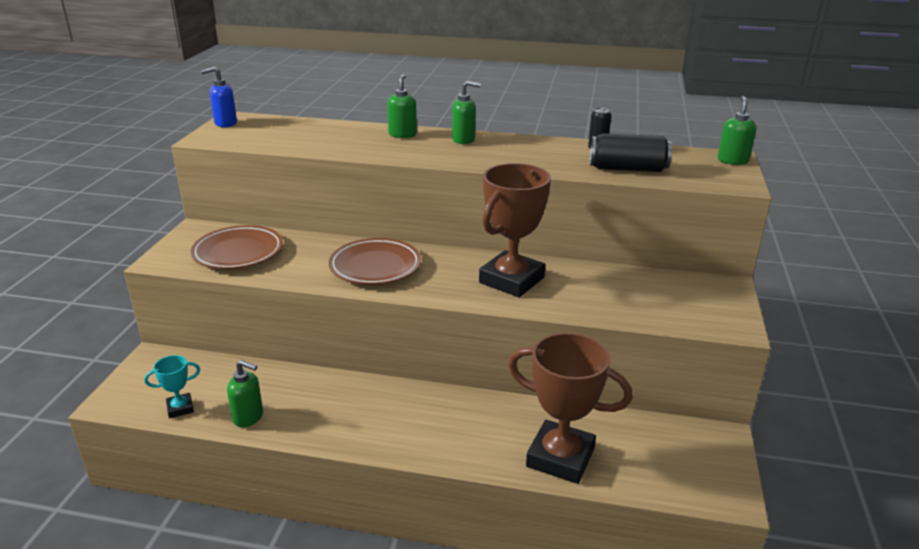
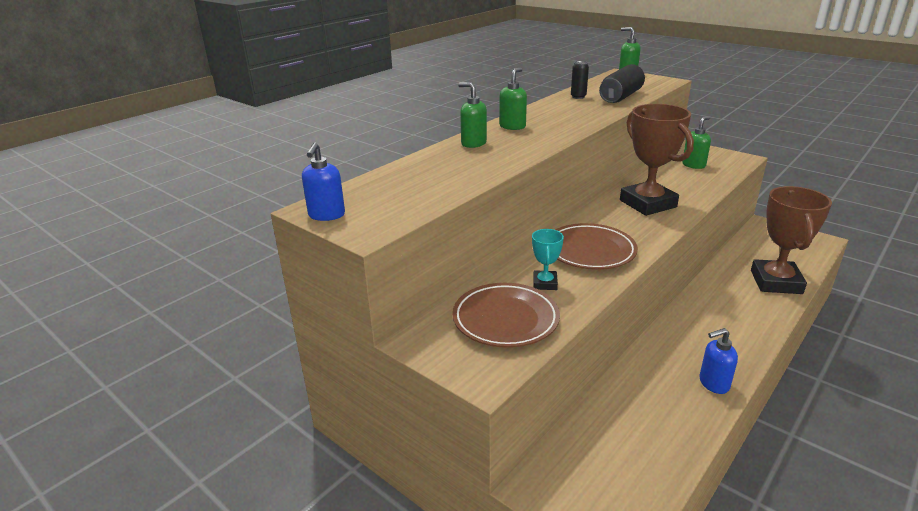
camera: 60 degrees left, 0 degrees up
turquoise trophy [144,355,200,418] -> turquoise trophy moved to [532,229,564,290]
green soap dispenser [227,360,263,427] -> green soap dispenser moved to [682,116,711,169]
brown trophy [508,332,632,484] -> brown trophy turned 45 degrees counterclockwise [751,186,832,294]
none -> blue soap dispenser [699,328,738,394]

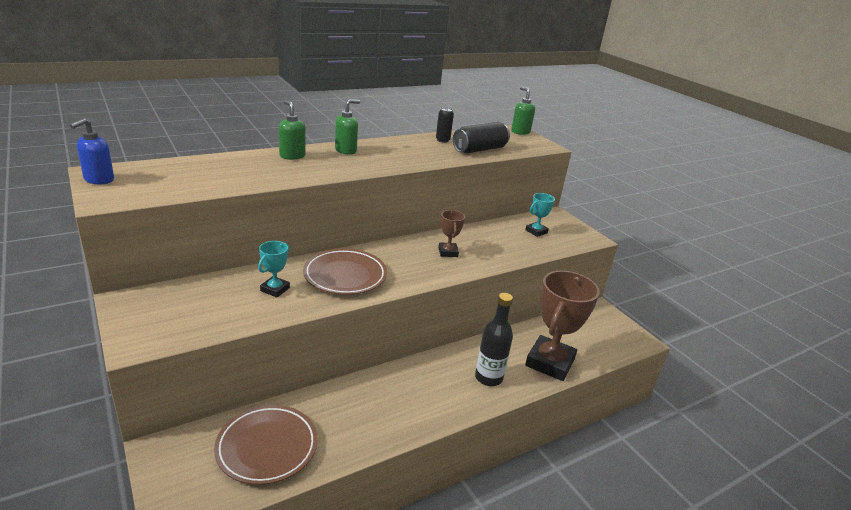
camera: 15 degrees right, 0 degrees up
brown plate [452,283,560,348] -> brown plate moved to [214,405,317,485]
brown trophy [620,104,694,216] -> brown trophy [438,210,465,257], size x0.46
green soap dispenser [682,116,711,169] -> turquoise trophy [525,193,555,237]
blue soap dispenser [699,328,738,394] -> none
none -> black bottle [475,293,513,386]

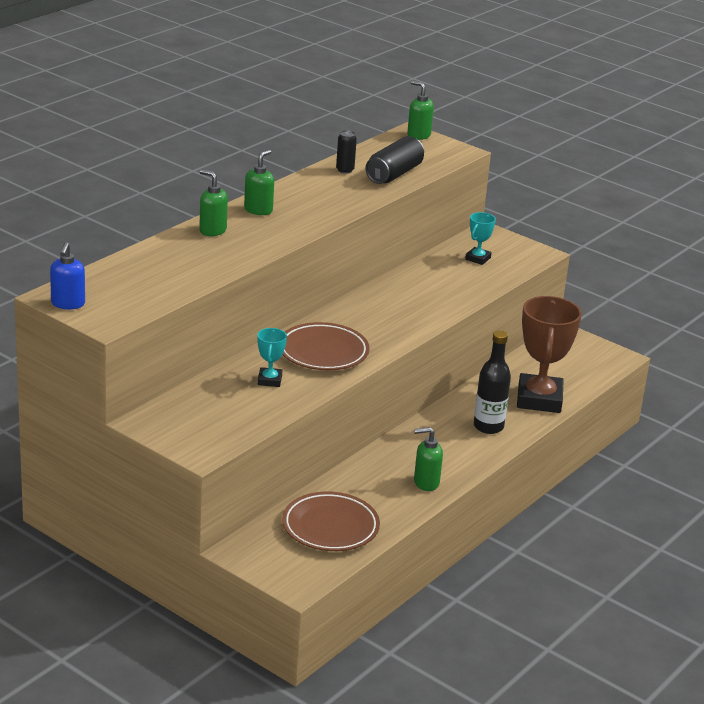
camera: 20 degrees left, 0 degrees up
brown trophy [438,210,465,257] -> none
none -> green soap dispenser [414,427,443,491]

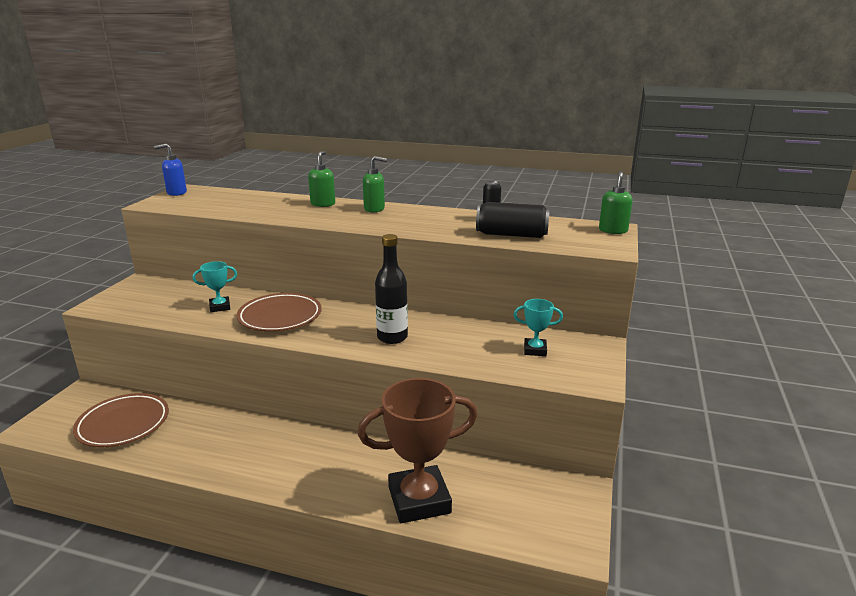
camera: 70 degrees right, 5 degrees down
green soap dispenser [414,427,443,491] -> none
black bottle [474,331,511,434] -> black bottle moved to [375,234,408,344]

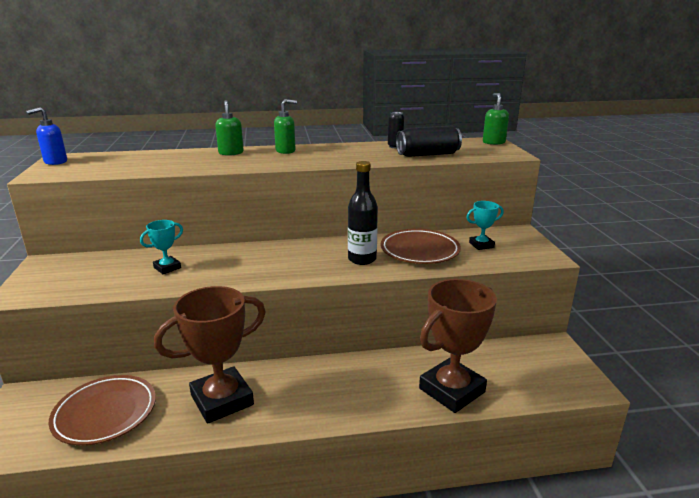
camera: 25 degrees left, 0 degrees up
brown plate [237,293,322,332] -> brown plate moved to [381,229,461,264]
none -> brown trophy [154,286,266,424]

